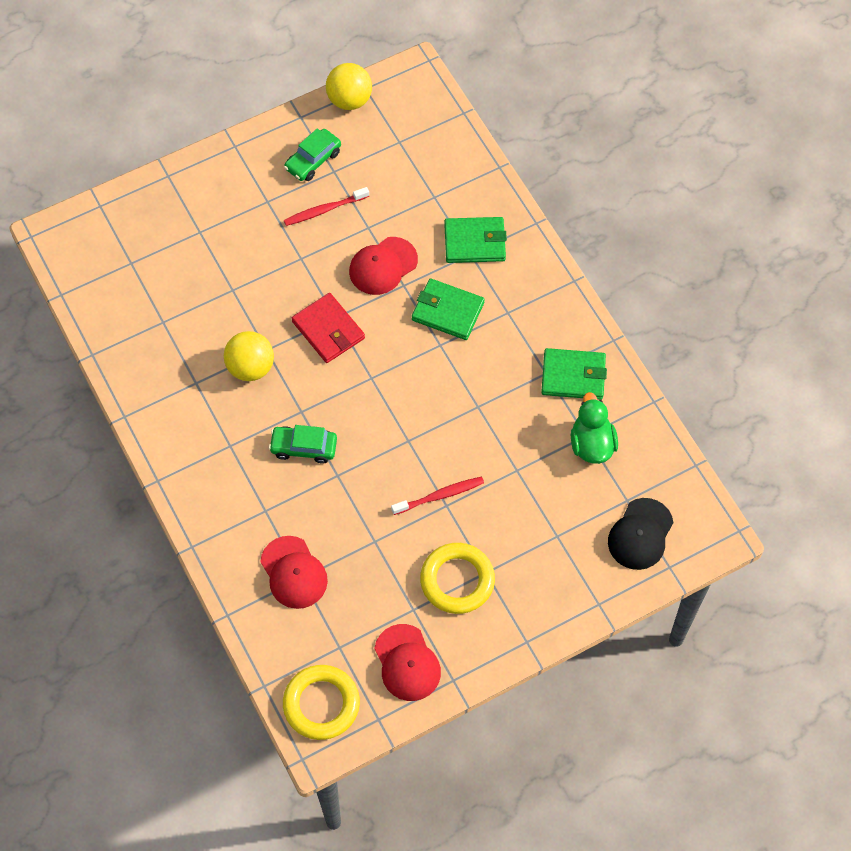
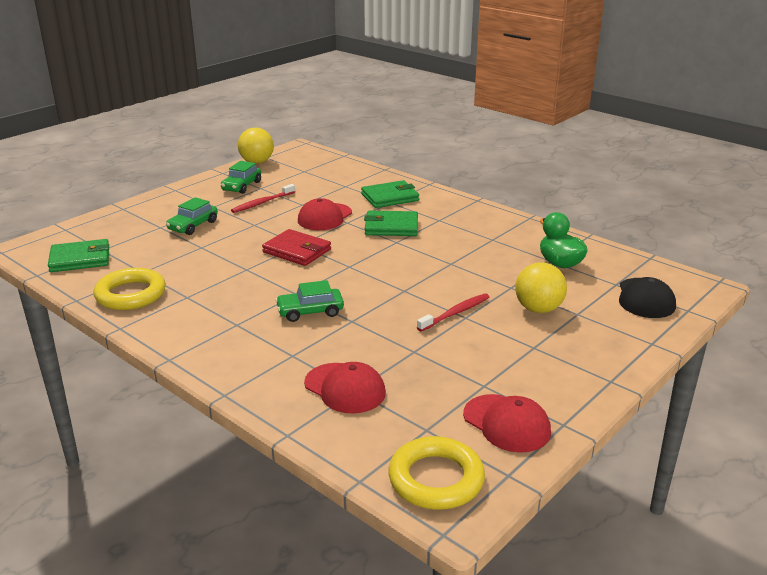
camera: 20 degrees left, 35 degrees down
yellow ball [224,331,274,381] -> yellow ball moved to [515,263,567,313]
yellow ring [420,543,495,614] -> yellow ring moved to [93,268,166,310]
green wallet [541,348,607,400] -> green wallet moved to [48,239,109,272]
none -> green car [166,197,218,235]

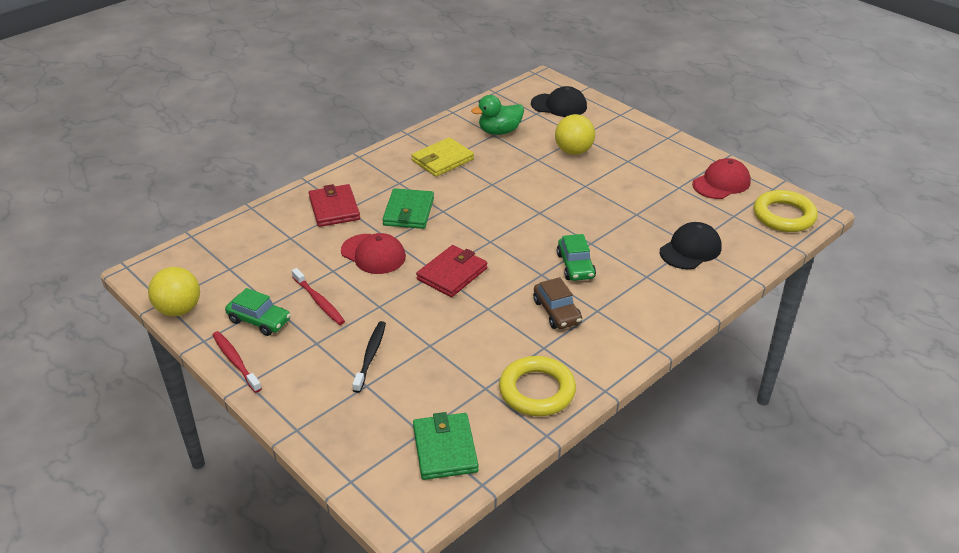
camera: 85 degrees left, 10 degrees up
green car [166,197,218,235] -> black toothbrush [352,321,386,393]
red cap [304,362,386,414] -> black cap [660,222,722,269]
green wallet [361,180,419,208] -> red wallet [309,184,360,227]
red toothbrush [417,293,489,331] -> red toothbrush moved to [212,331,262,393]
none -> yellow wallet [412,137,474,177]
none -> brown car [533,277,582,329]

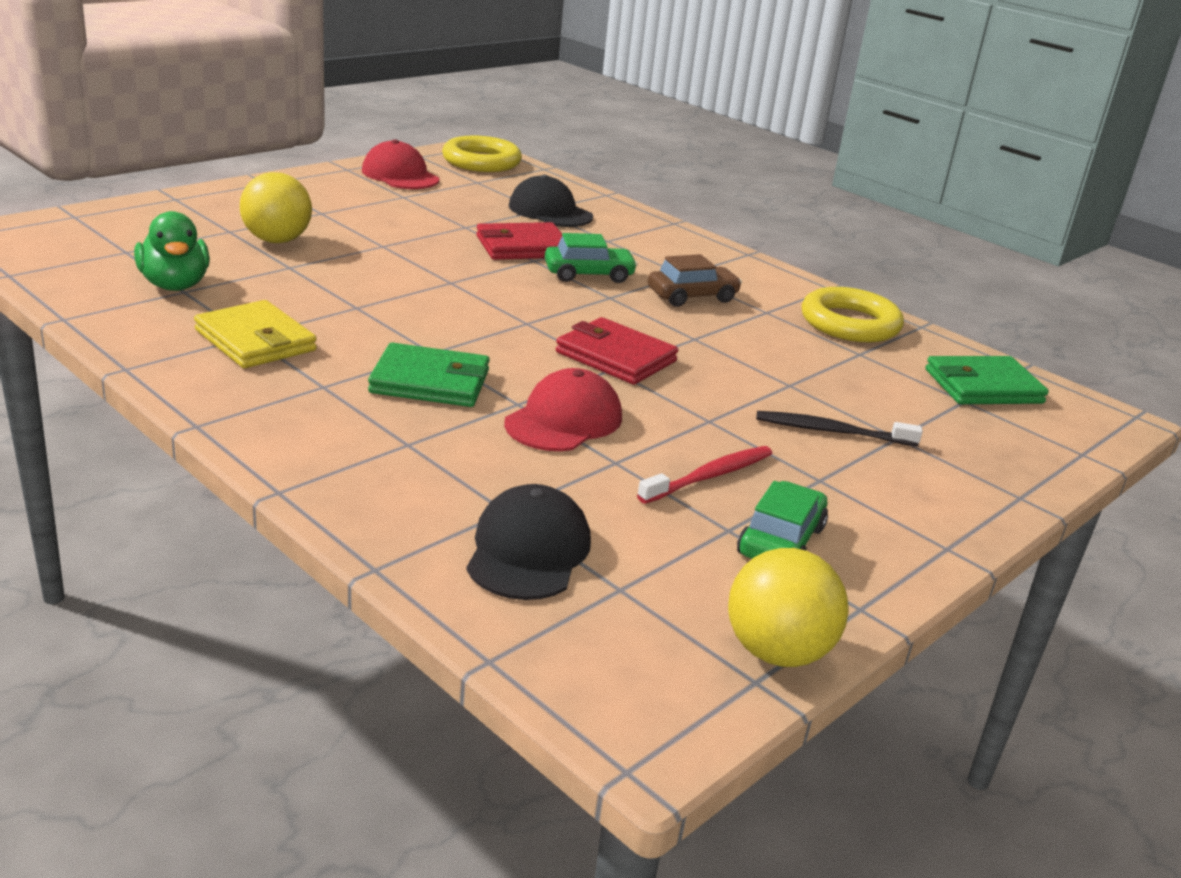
camera: 95 degrees left, 10 degrees down
red toothbrush [212,331,262,393] -> none
red wallet [309,184,360,227] -> red wallet moved to [476,222,562,260]
black cap [531,86,587,117] -> black cap moved to [466,484,591,600]

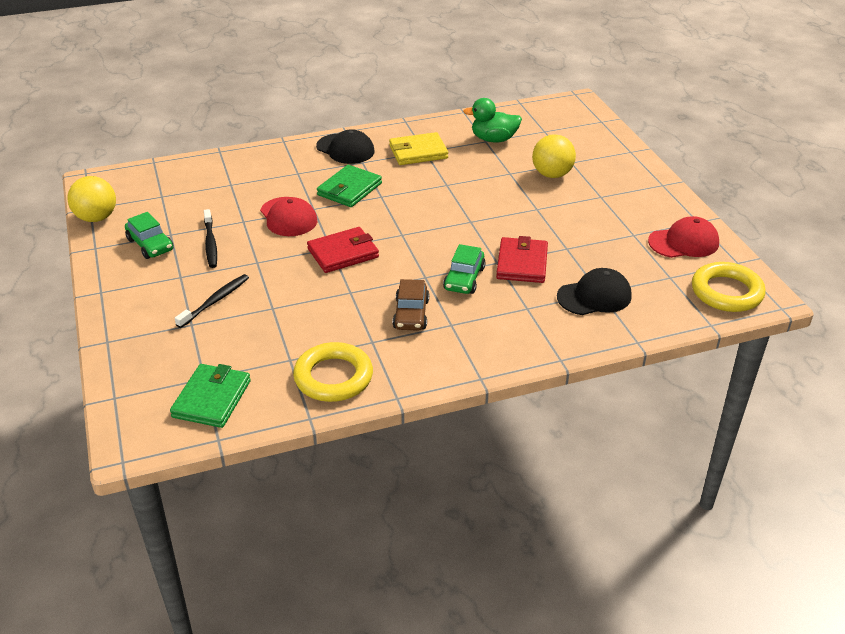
camera: 120 degrees right, 10 degrees up
black cap [466,484,591,600] -> black cap moved to [316,129,375,164]
red toothbrush [637,446,772,504] -> black toothbrush [204,209,217,268]

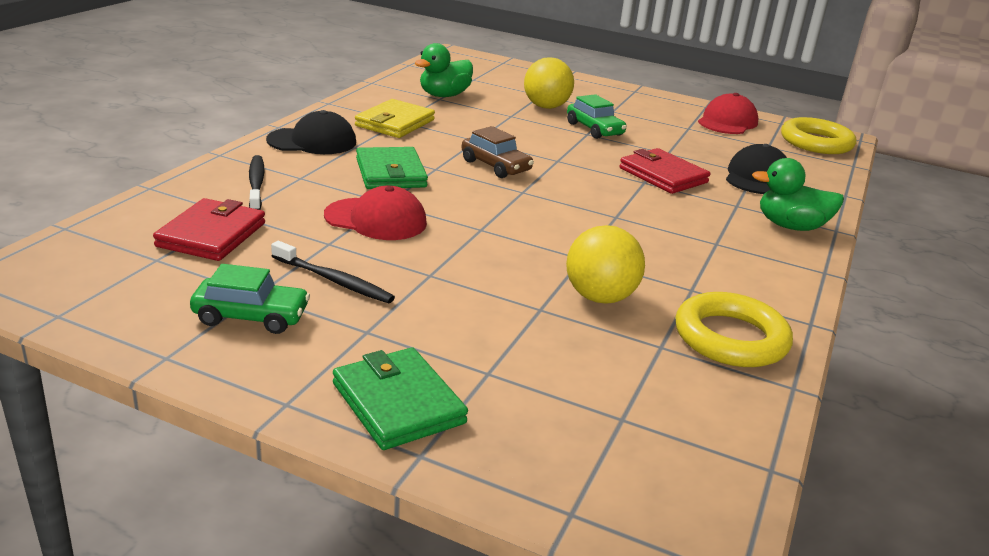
camera: 50 degrees left, 10 degrees down
yellow ball [67,176,116,222] -> yellow ball moved to [566,225,645,304]
green wallet [170,364,251,428] -> green wallet moved to [333,348,468,450]
black toothbrush [175,274,249,328] -> black toothbrush moved to [249,155,265,210]
red wallet [307,227,379,273] -> red wallet moved to [153,198,265,261]
brown car [393,279,429,331] -> brown car moved to [462,126,534,178]
green car [443,244,486,294] -> green car moved to [567,94,627,139]
none -> green duck [752,158,844,231]

